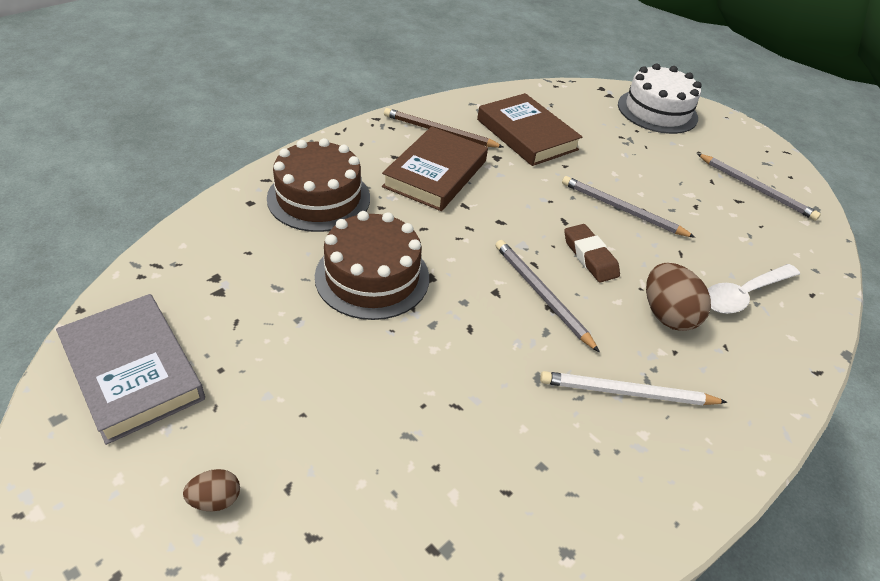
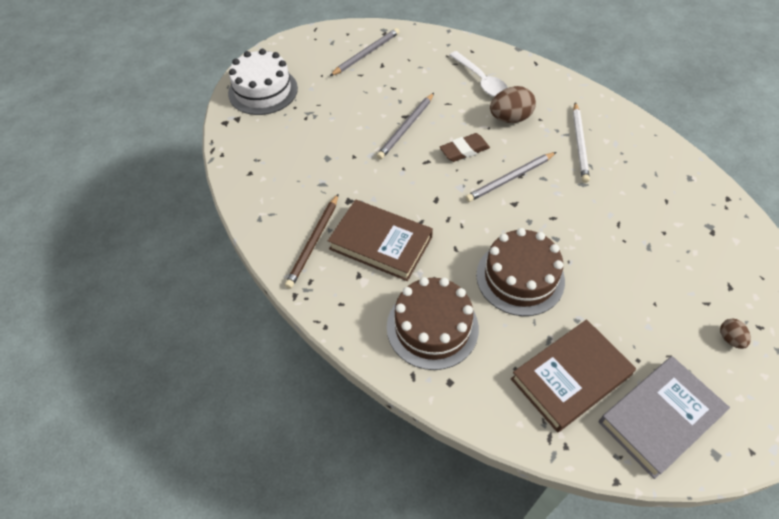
camera: 85 degrees left, 10 degrees up
brown book [477,93,582,166] -> brown book moved to [511,319,636,432]

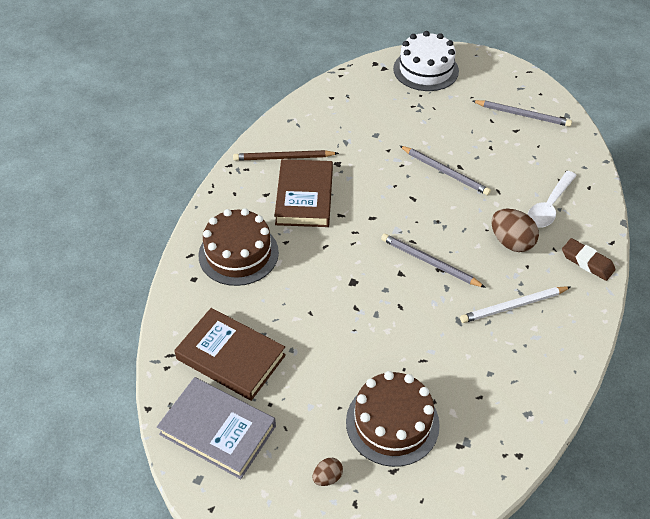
camera: 65 degrees right, 5 degrees down
grey pencil [377,93,434,160] -> grey pencil turned 150 degrees counterclockwise [400,146,491,195]
brown eraser [440,133,490,162] -> brown eraser moved to [562,238,616,281]
brown cake [476,228,565,316] -> brown cake moved to [346,371,440,467]

